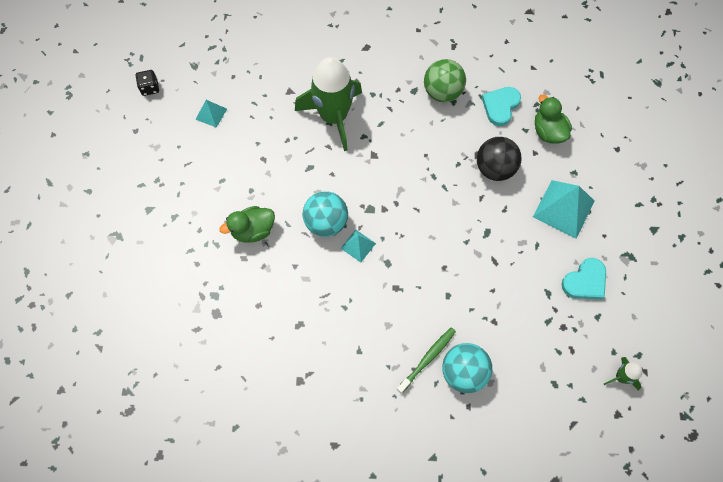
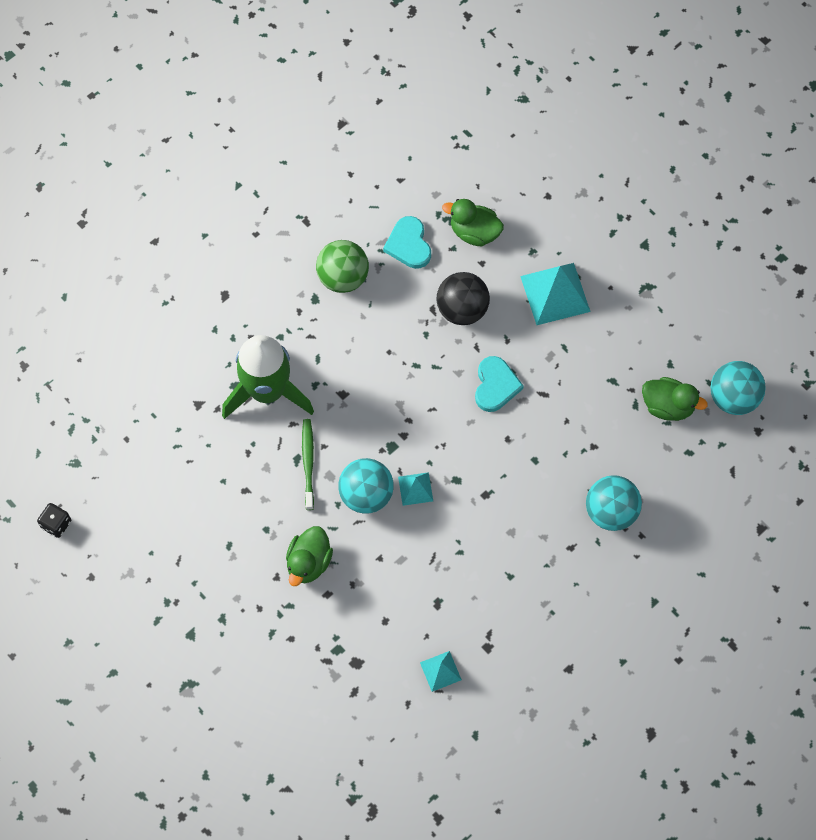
camera: 45 degrees left, 0 degrees up
turquoise pyramid [195,100,227,128] -> turquoise pyramid moved to [420,651,462,692]
green toothbrush [397,327,456,394] -> green toothbrush moved to [302,419,314,510]
turquoise heart [561,258,606,299] -> turquoise heart moved to [475,356,524,412]
green rocket [604,357,643,391] -> turquoise ball [711,361,766,415]
none -> green duck [642,377,708,421]

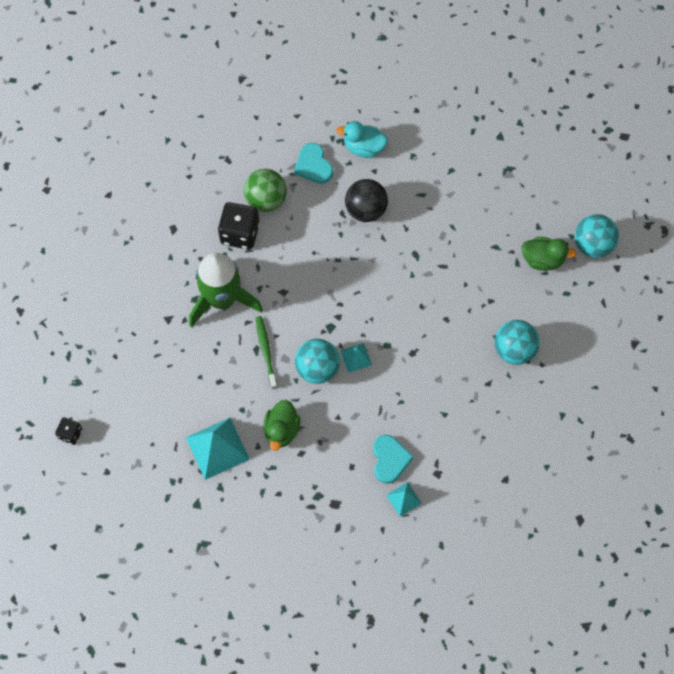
camera: 10 degrees left, 0 degrees up
green duck [442,199,504,247] -> turquoise duck [336,121,388,158]
turquoise heart [475,356,524,412] -> turquoise heart moved to [373,435,414,484]
turquoise pyramid [520,263,591,325] -> turquoise pyramid moved to [186,418,250,480]
none -> black dice [218,202,260,249]

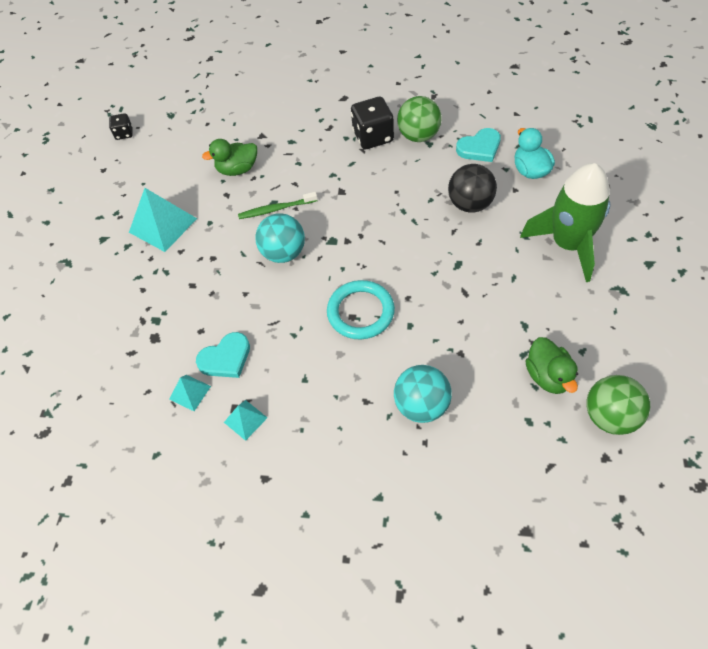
camera: 65 degrees right, 10 degrees down
green rocket [189,253,263,327] -> green rocket moved to [520,163,610,282]
green toothbrush [256,316,277,389] -> green toothbrush turned 150 degrees counterclockwise [238,192,318,219]
green duck [263,400,300,451] -> green duck moved to [202,139,257,176]
turquoise heart [294,143,333,184] -> turquoise heart turned 150 degrees counterclockwise [456,128,501,162]
turquoise pyramid [340,343,372,373] -> turquoise pyramid moved to [224,400,268,441]
turquoise ball [575,214,619,258] -> green ball [586,375,650,435]
none -> turquoise ring [327,280,395,340]

